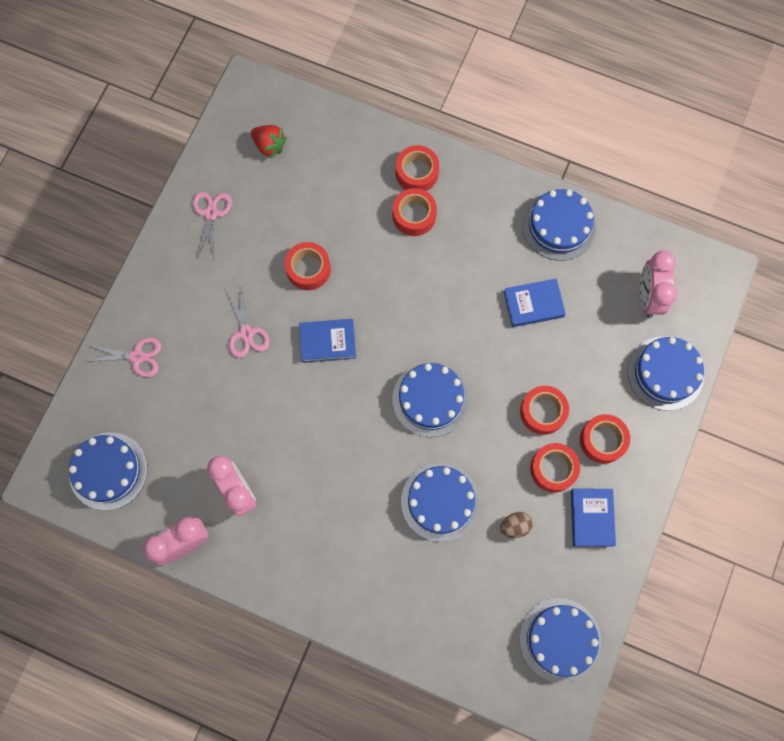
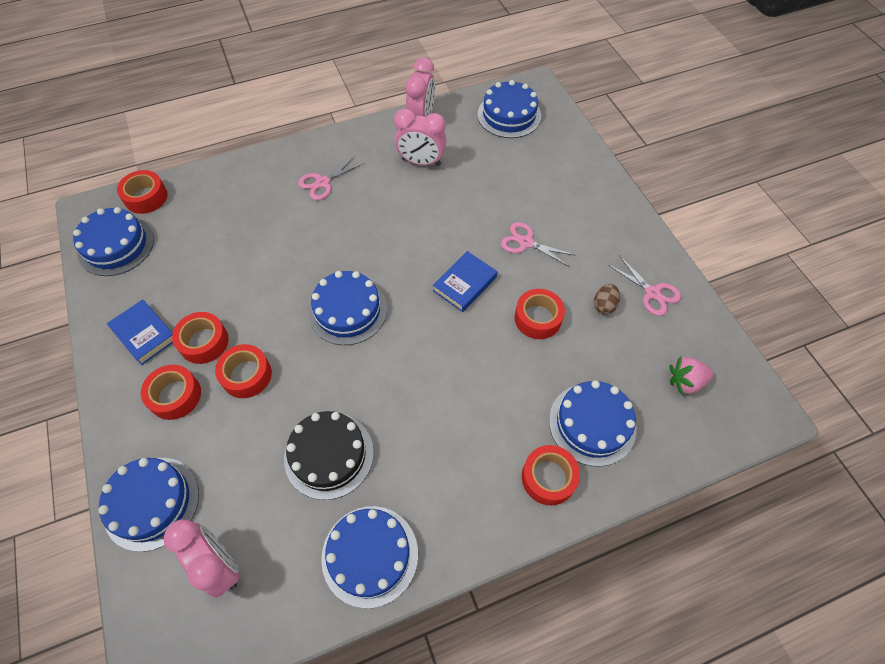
camera: 135 degrees right, 15 degrees down
pink scissors [85,338,161,377] -> pink scissors moved to [298,155,364,200]
red strawberry [251,125,287,159] -> pink strawberry [670,356,714,395]
red tape [393,188,437,236] -> red tape moved to [117,170,168,214]
blue cake [401,463,480,542] -> blue cake moved to [549,380,637,467]
brown egg [500,512,533,538] -> brown egg moved to [594,284,620,314]
blue book [504,279,566,327] -> black cake [284,411,374,500]

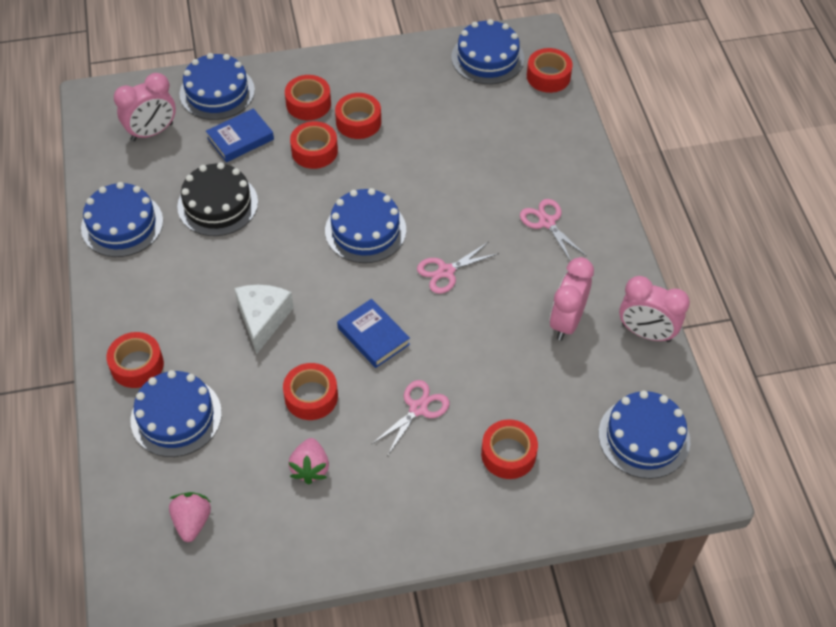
camera: 100 degrees right, 5 degrees down
blue book [107,299,173,365] -> blue book moved to [206,108,274,162]
brown egg [594,284,620,314] -> pink strawberry [288,438,329,484]
pink scissors [608,255,681,316] -> pink scissors moved to [417,242,499,294]
none -> white cheese [234,285,294,354]
none -> red tape [481,419,538,479]

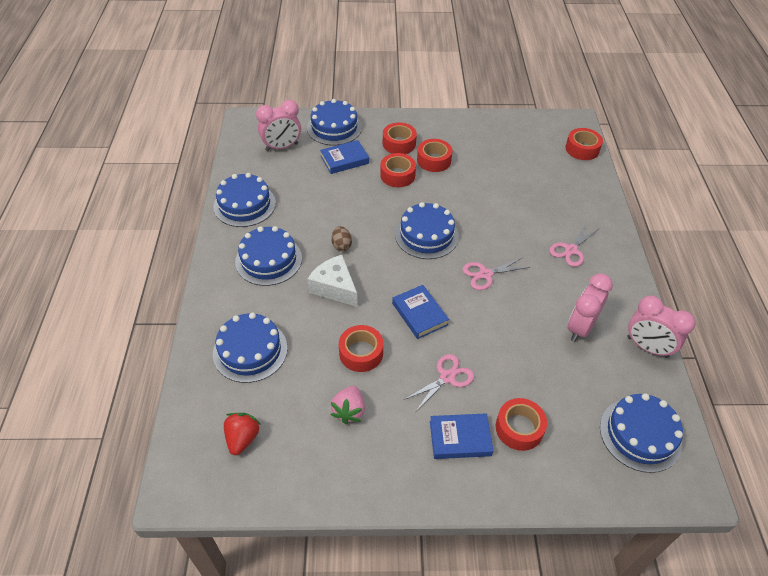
camera: 10 degrees right, 5 degrees down
red tape [107,332,164,388] -> none
pink strawberry [169,492,211,542] -> red strawberry [224,413,261,455]
black cake [177,162,258,236] -> none
white cheese [234,285,294,354] -> white cheese turned 60 degrees counterclockwise [307,255,358,307]
blue cake [451,19,524,84] -> blue cake moved to [235,226,302,286]
pink scissors [520,199,586,261] -> pink scissors turned 120 degrees counterclockwise [550,224,598,267]
none -> brown egg [331,226,352,251]
none -> blue book [430,413,493,459]

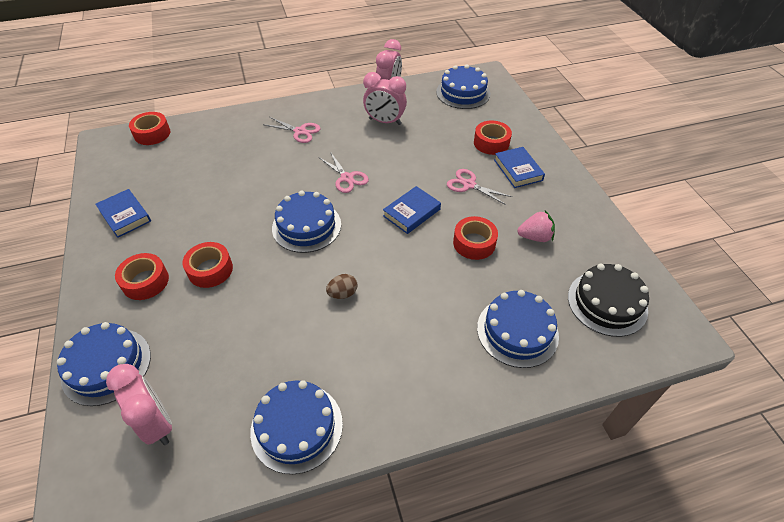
camera: 105 degrees left, 0 degrees up
red strawberry [224,413,261,455] -> black cake [568,264,649,337]
blue cake [235,226,302,286] -> none
white cheese [307,255,358,307] -> none
blue book [320,140,369,174] -> blue book moved to [95,189,151,238]
red tape [417,139,453,172] -> none

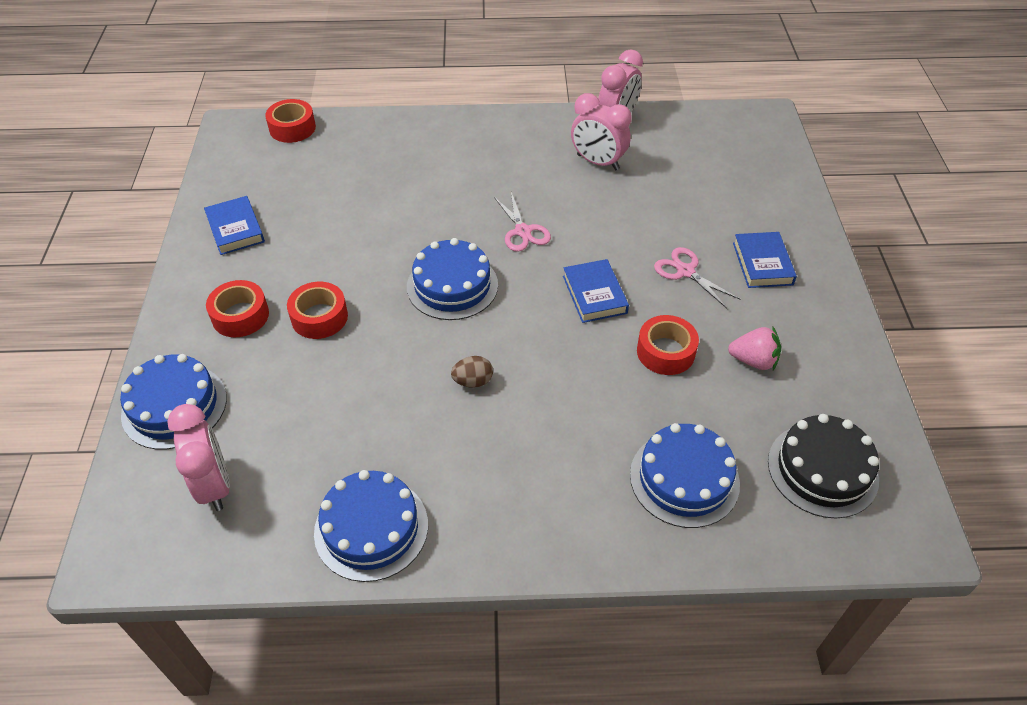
camera: 15 degrees right, 0 degrees up
pink scissors [265,117,321,143] -> none
blue book [383,186,441,234] -> blue book turned 75 degrees counterclockwise [563,259,629,323]
blue cake [436,64,491,109] -> none
red tape [474,120,512,155] -> none

